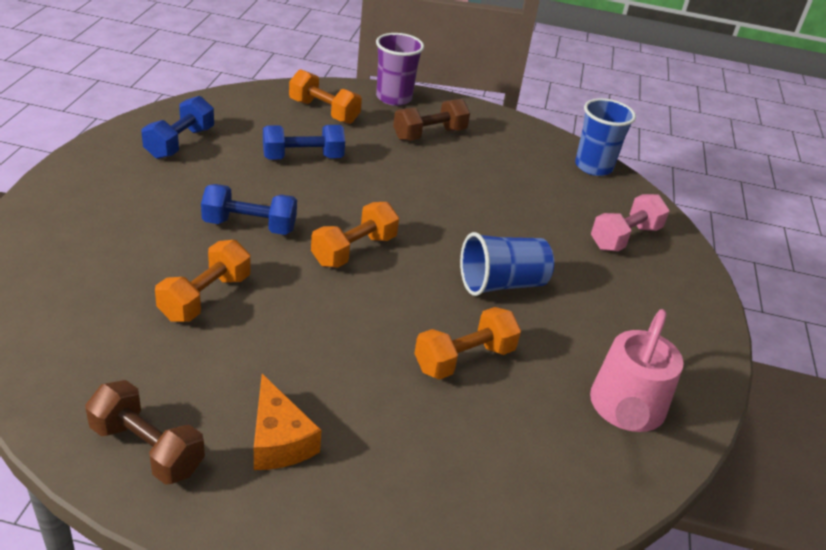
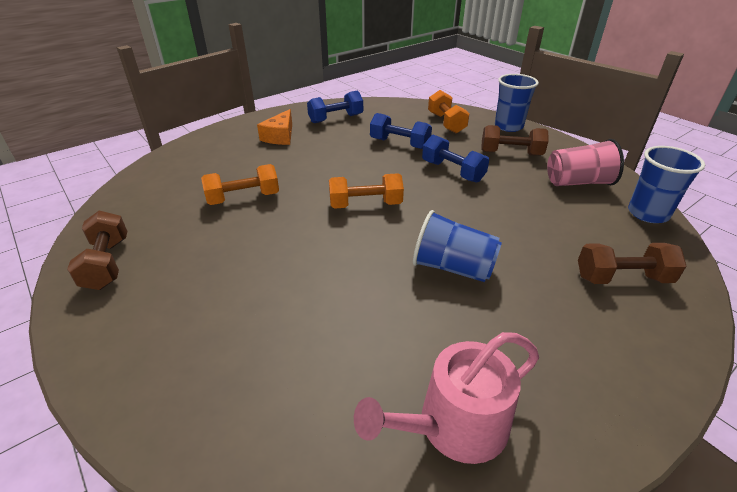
camera: 45 degrees right, 0 degrees up
blue dumbbell [201,184,297,235] -> blue dumbbell moved to [422,134,489,183]
orange cheese [254,374,322,470] -> orange cheese moved to [257,109,292,145]
purple cup [376,33,424,106] -> blue cup [495,74,539,132]
orange dumbbell [414,307,521,380] -> none
pink dumbbell [591,194,669,251] -> brown dumbbell [578,243,686,284]
none -> pink cup [547,139,624,186]

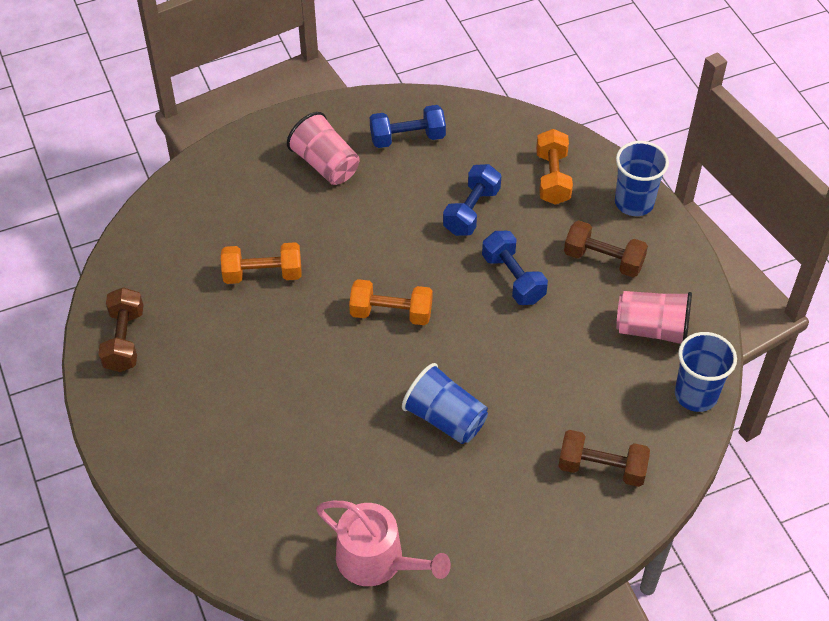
camera: 15 degrees right, 15 degrees up
orange cheese [257,109,292,145] -> pink cup [287,112,360,185]
pink watering can [354,332,539,464] -> pink watering can turned 135 degrees counterclockwise [316,501,451,586]
blue dumbbell [370,113,432,149] -> blue dumbbell turned 75 degrees clockwise [443,164,501,236]

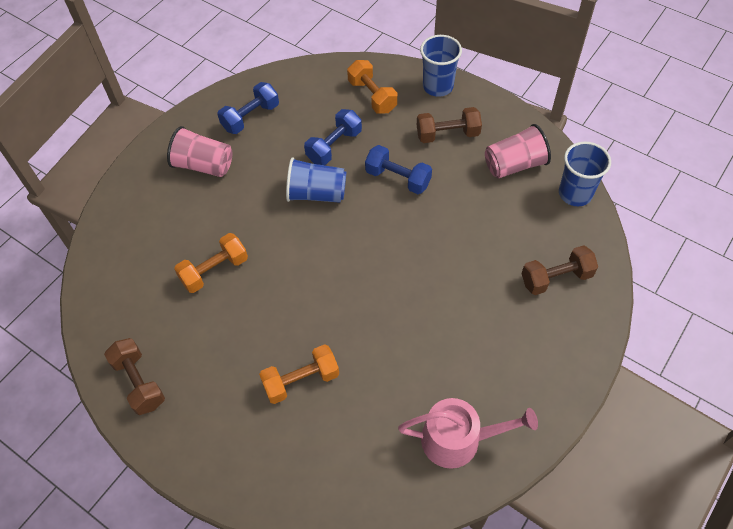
camera: 30 degrees left, 5 degrees up
orange dumbbell [349,279,432,325] -> orange dumbbell moved to [259,344,339,404]
blue cup [402,363,488,444] -> blue cup moved to [286,158,347,203]
blue dumbbell [443,164,501,236] -> blue dumbbell turned 45 degrees clockwise [304,109,362,165]

